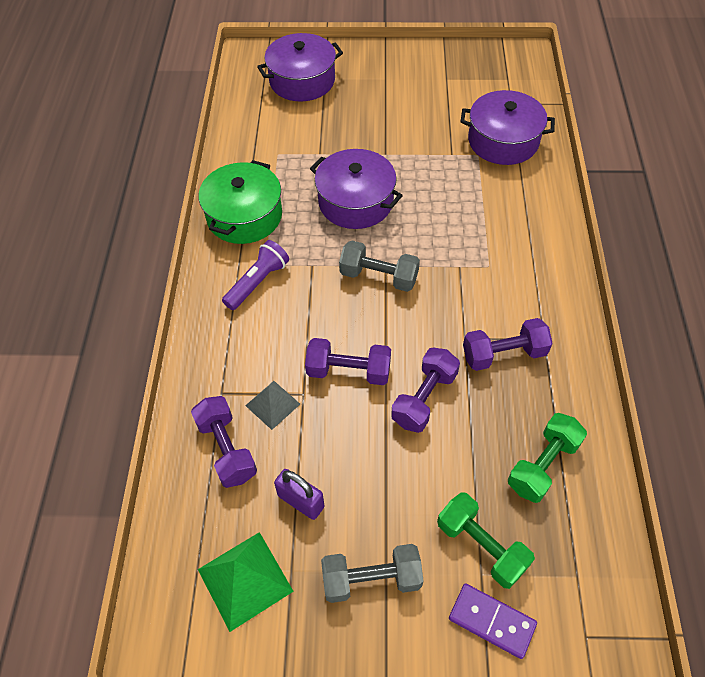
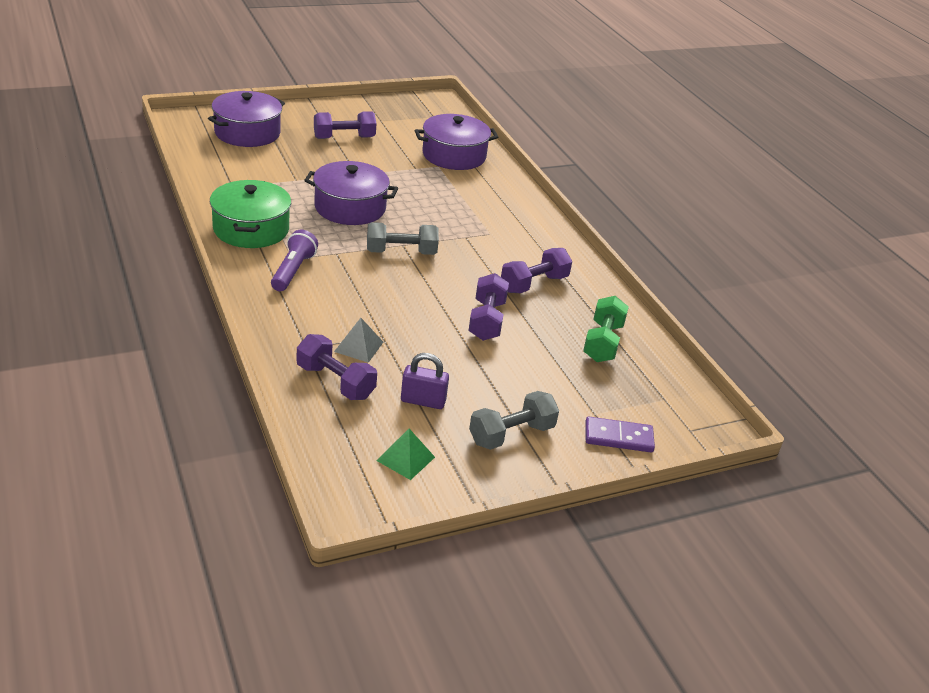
camera: 30 degrees left, 20 degrees down
green pyramid [198,532,294,632] -> green pyramid [376,429,435,480], size x0.63
purple dumbbell [305,338,391,385] -> purple dumbbell moved to [314,111,377,139]
green dumbbell [437,492,535,589] -> none

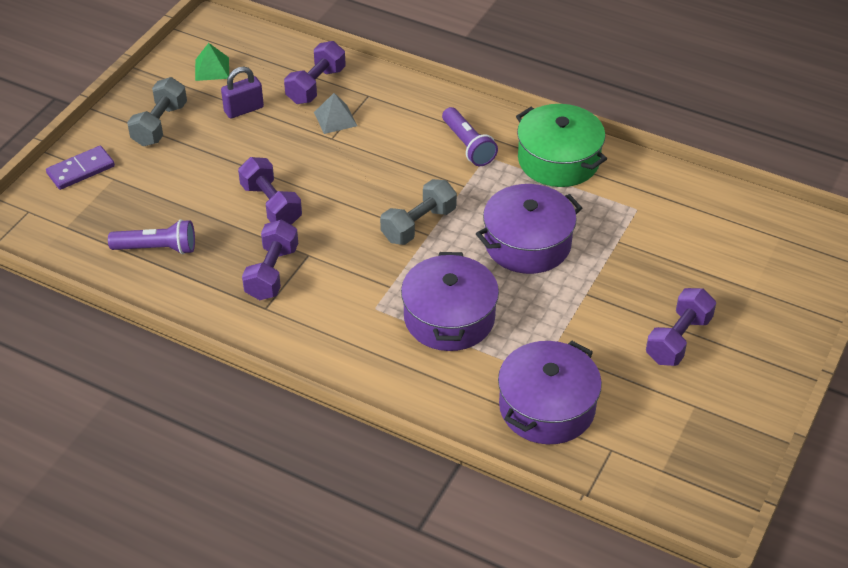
camera: 145 degrees right, 10 degrees up
purple pot [208,91,285,147] -> purple pot moved to [401,252,499,351]
purple dumbbell [297,334,377,400] -> purple dumbbell turned 60 degrees counterclockwise [284,41,346,104]
green dumbbell [583,296,629,362] -> purple flashlight [108,219,195,254]

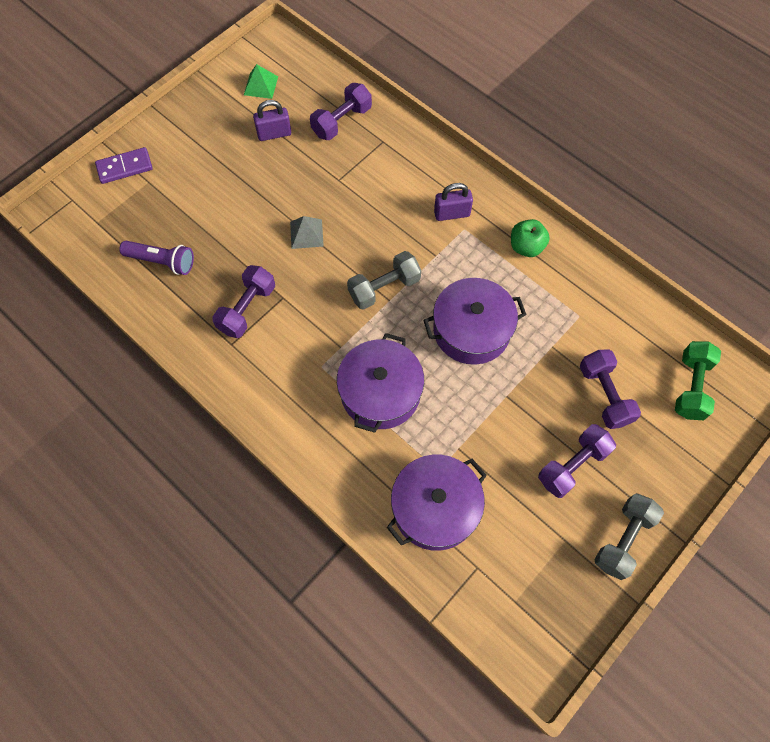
camera: 15 degrees right, 20 degrees up
grey dumbbell [127,77,187,146] -> grey dumbbell moved to [594,493,664,580]
purple dumbbell [238,157,302,225] -> purple dumbbell moved to [580,349,641,429]
grey pyramid [314,93,357,134] -> grey pyramid moved to [290,216,324,249]
purple flashlight [442,107,498,166] -> purple padlock [434,183,473,221]
green pot [516,104,607,187] -> green apple [511,219,550,257]
none -> green dumbbell [675,341,721,420]

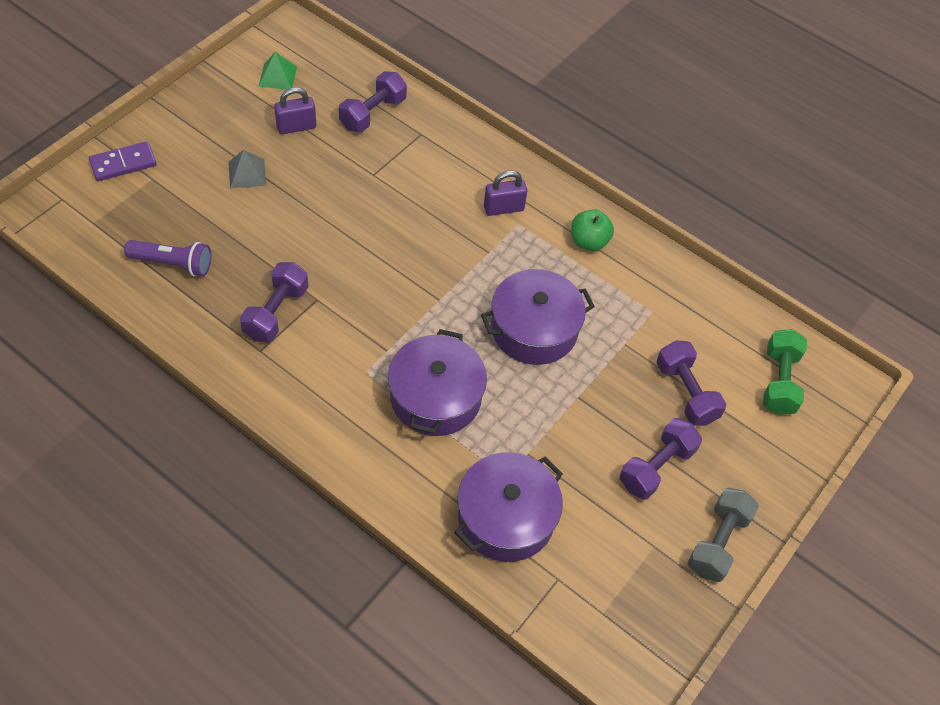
camera: 10 degrees left, 10 degrees down
grey pyramid [290,216,324,249] -> grey pyramid moved to [229,150,266,188]
grey dumbbell [347,251,421,310] -> none

